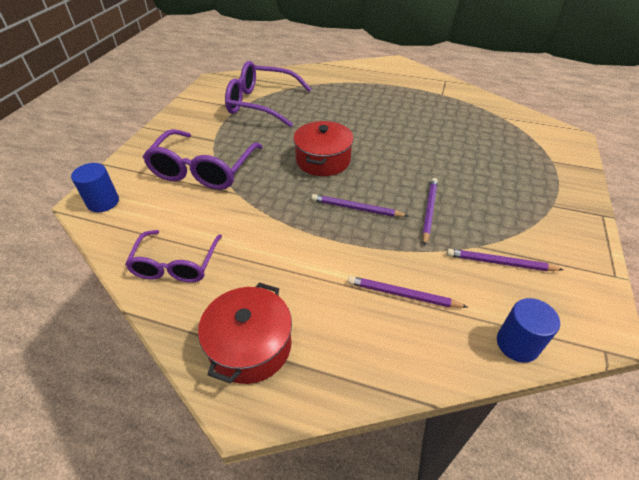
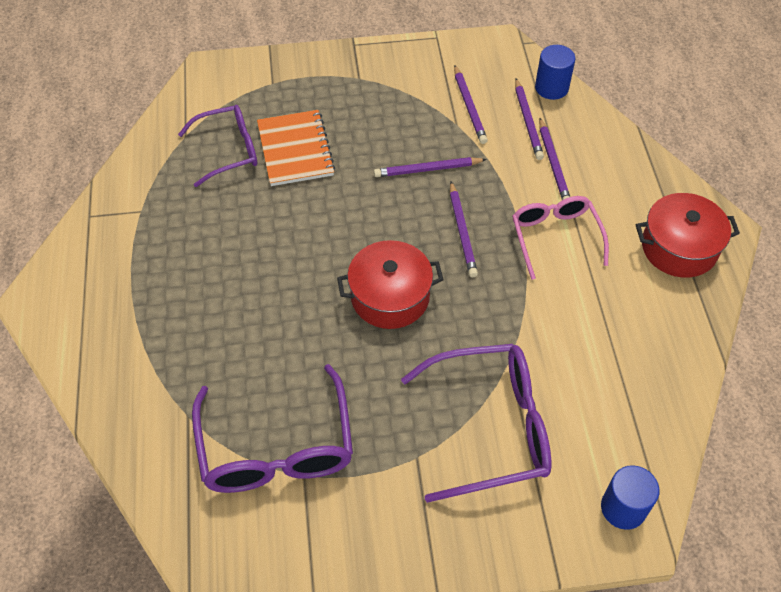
camera: 115 degrees left, 10 degrees up
purple glasses [125,230,222,283] -> purple glasses moved to [178,105,257,187]
none -> orange notebook [257,110,335,186]
none -> pink glasses [512,196,609,280]
none -> purple pencil [515,78,544,160]

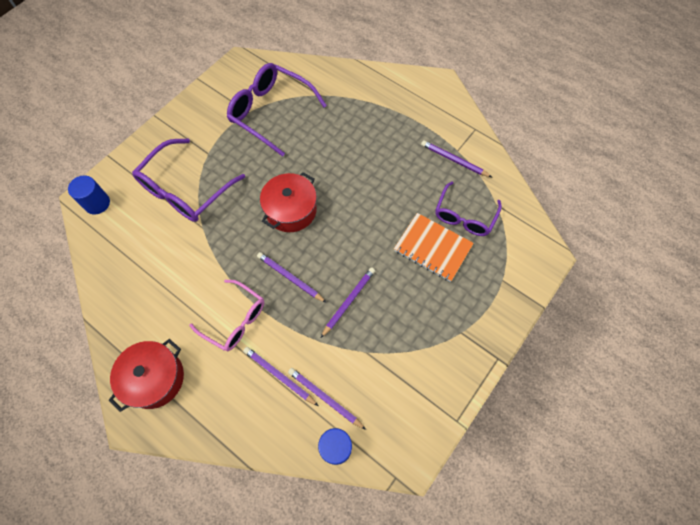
camera: 135 degrees right, 10 degrees up
purple pencil [454,65,488,144] -> purple pencil moved to [421,140,492,177]

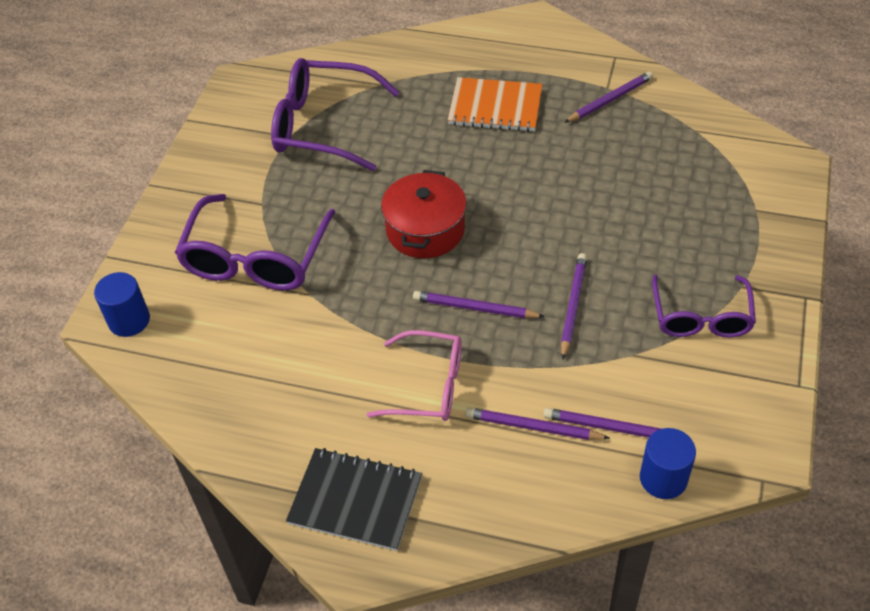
camera: 20 degrees left, 15 degrees down
red pot [109,339,184,412] -> black notebook [286,448,422,551]
orange notebook [394,213,474,282] -> orange notebook moved to [448,77,542,132]
purple pencil [421,140,492,177] -> purple pencil turned 135 degrees clockwise [564,71,653,123]
purple glasses [435,182,502,236] -> purple glasses moved to [652,275,756,338]

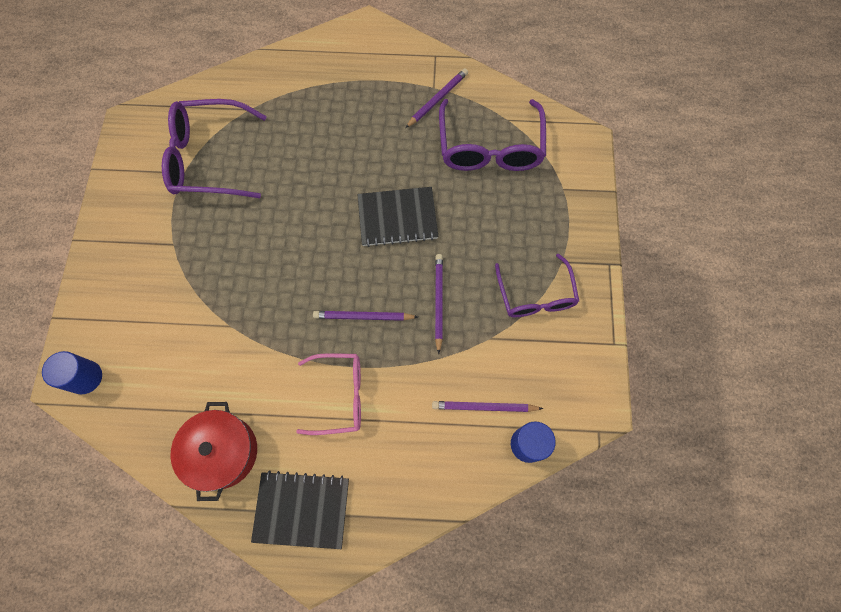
camera: 15 degrees left, 20 degrees up
purple glasses [175,194,336,291] -> purple glasses moved to [439,99,546,171]
red pot [381,170,467,258] -> red pot moved to [171,402,257,501]
orange notebook [448,77,542,132] -> none
purple pencil [465,407,610,440] -> none
none -> black notebook [357,187,438,247]

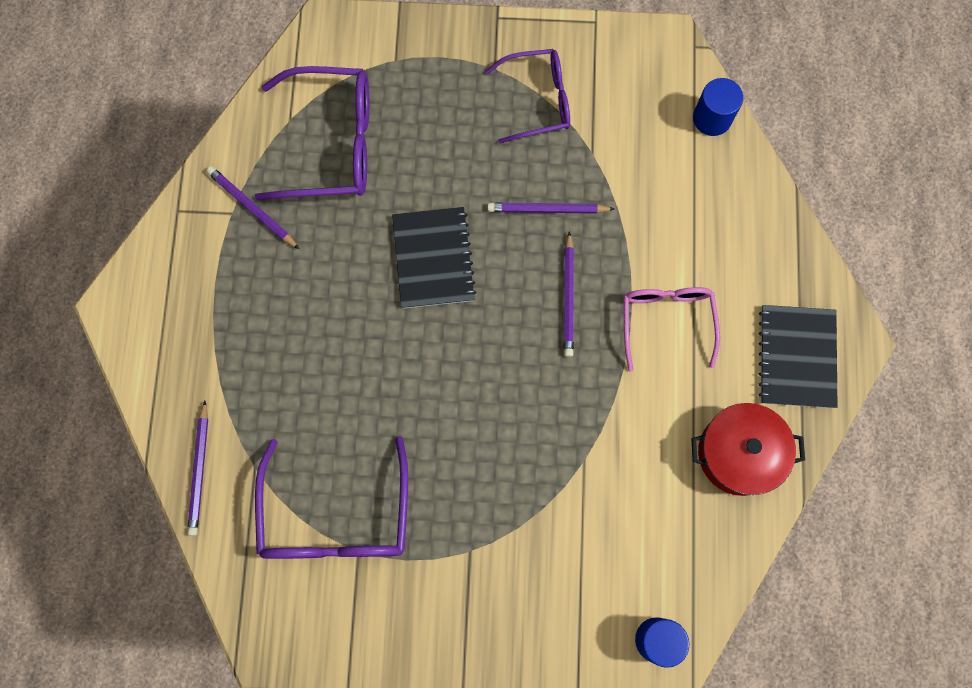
camera: 90 degrees left, 5 degrees up
purple pencil [432,401,544,412] -> purple pencil moved to [187,401,208,536]

